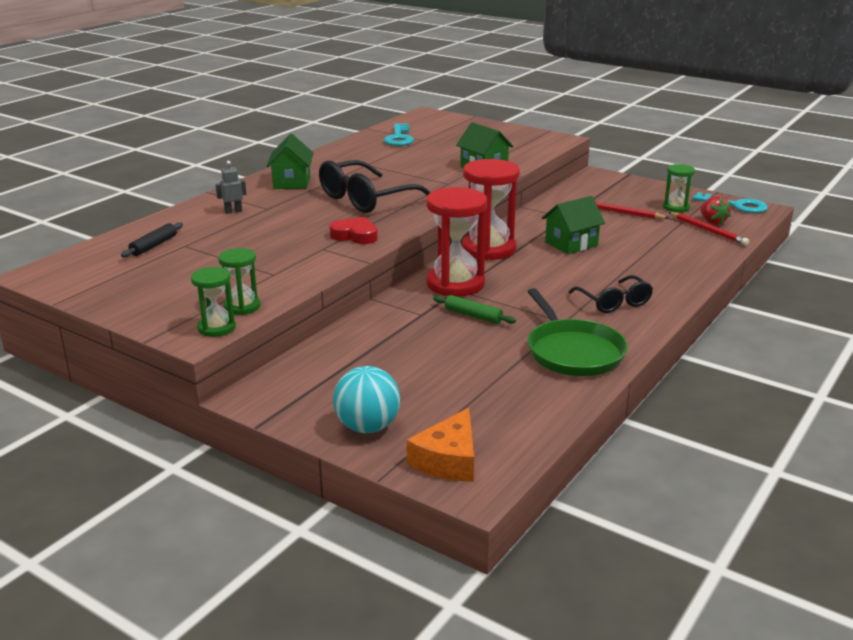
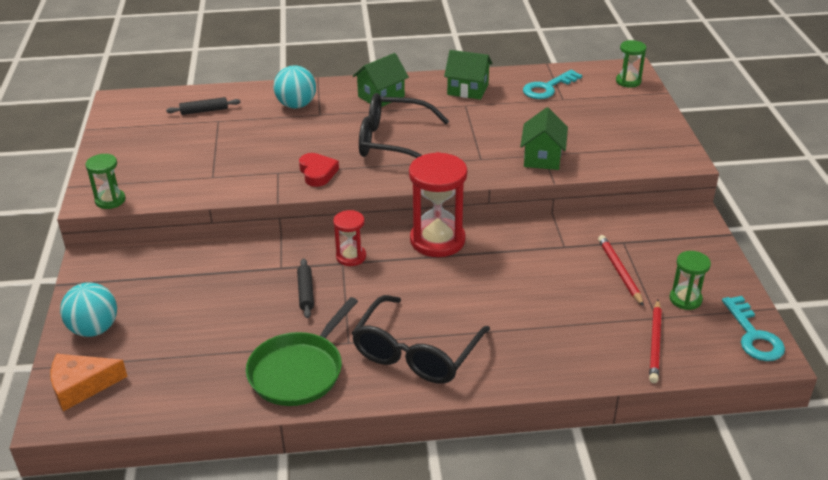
camera: 50 degrees right, 10 degrees up
grey robot [215,161,246,214] -> turquoise ball [274,65,316,108]
green hourglass [218,248,260,315] -> green hourglass moved to [616,40,647,88]
red hourglass [426,187,487,297] -> red hourglass [333,210,366,266], size x0.53
green rolling pin [433,295,516,324] -> black rolling pin [297,258,314,318]
green house [542,196,605,254] -> green house moved to [444,50,492,100]
black glasses [569,275,653,313] -> black glasses [352,295,490,384], size x1.65
red strawberry [700,196,731,225] -> none

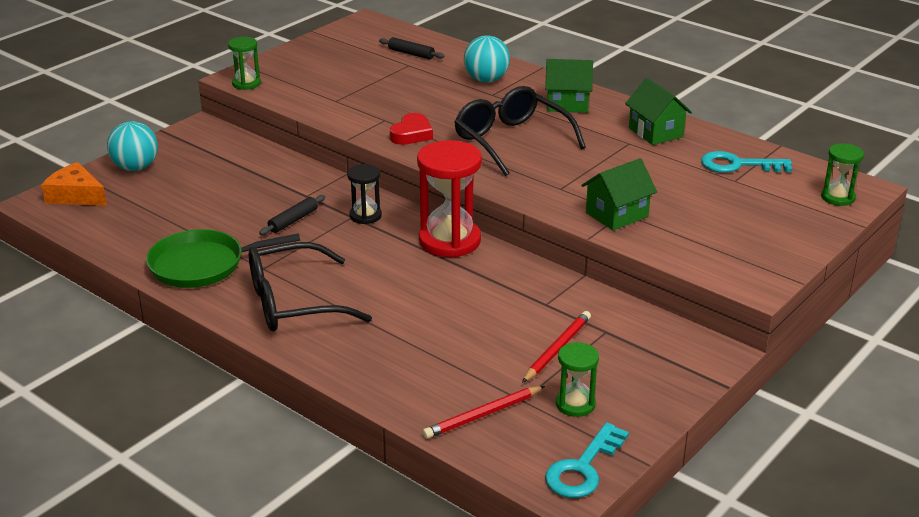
camera: 45 degrees right, 5 degrees down
red hourglass [333,210,366,266] -> black hourglass [347,164,382,224]

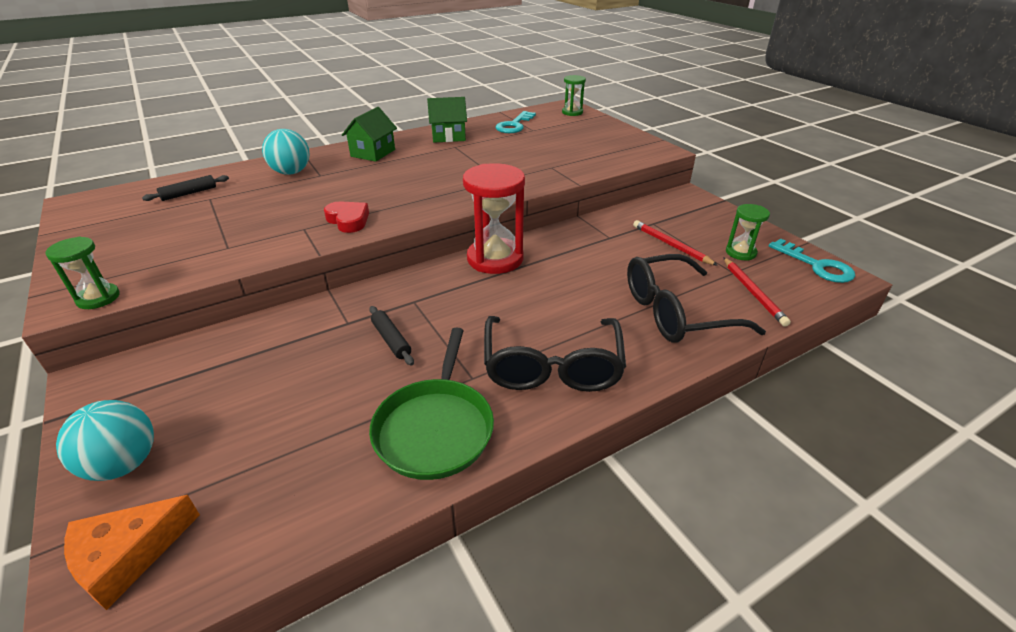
camera: 70 degrees left, 5 degrees up
black hourglass [347,164,382,224] -> none
black glasses [455,86,586,176] -> black glasses moved to [627,254,766,343]
green house [581,158,657,231] -> none

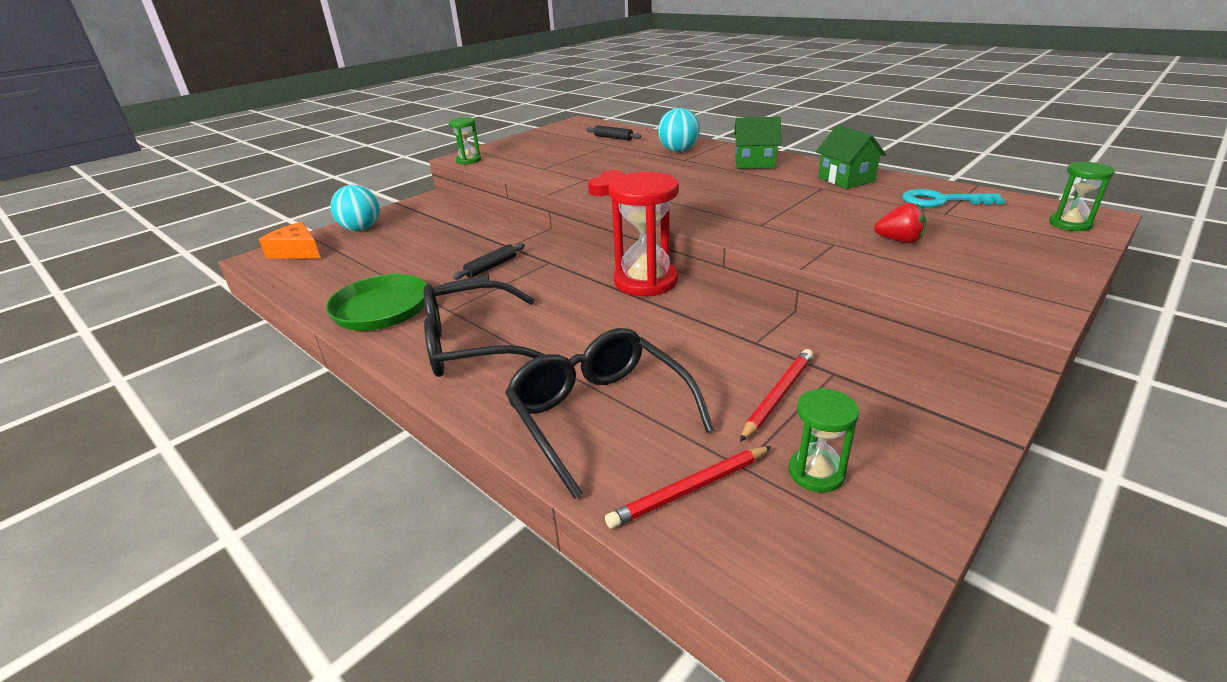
camera: 75 degrees right, 5 degrees down
turquoise key [769,239,855,283] -> none
none -> red strawberry [874,203,926,243]

